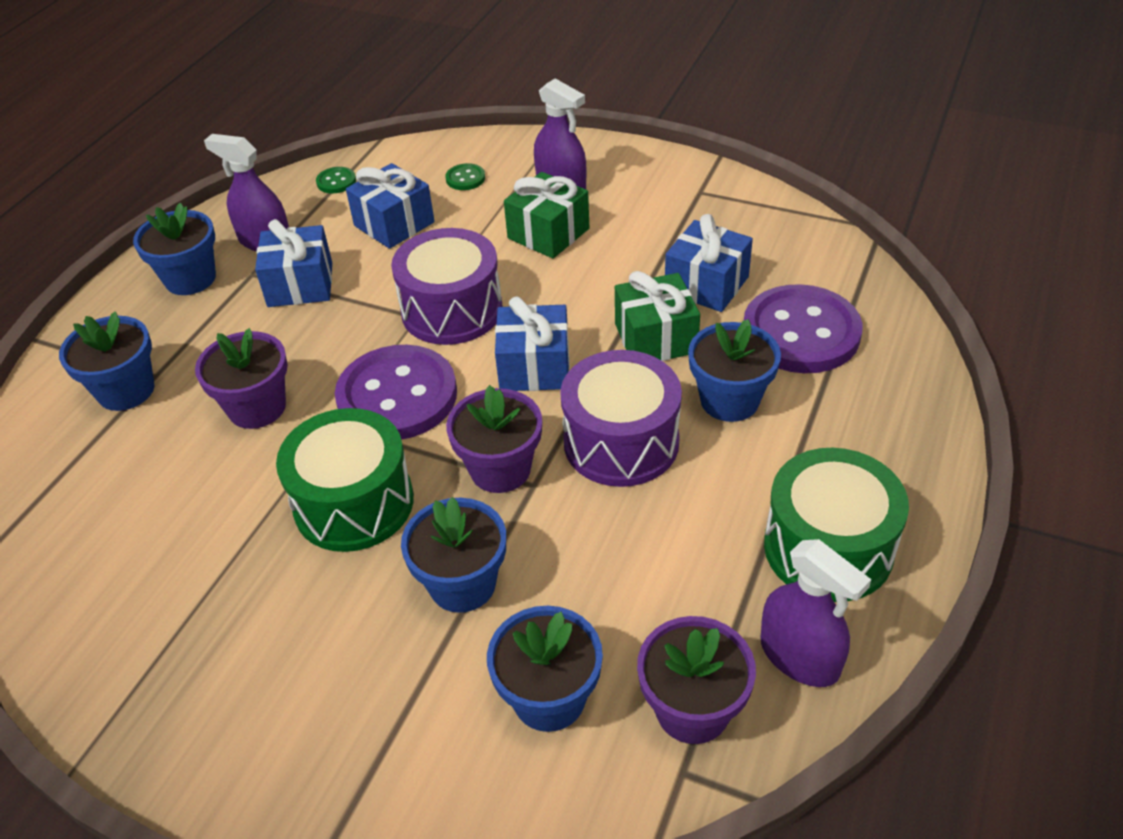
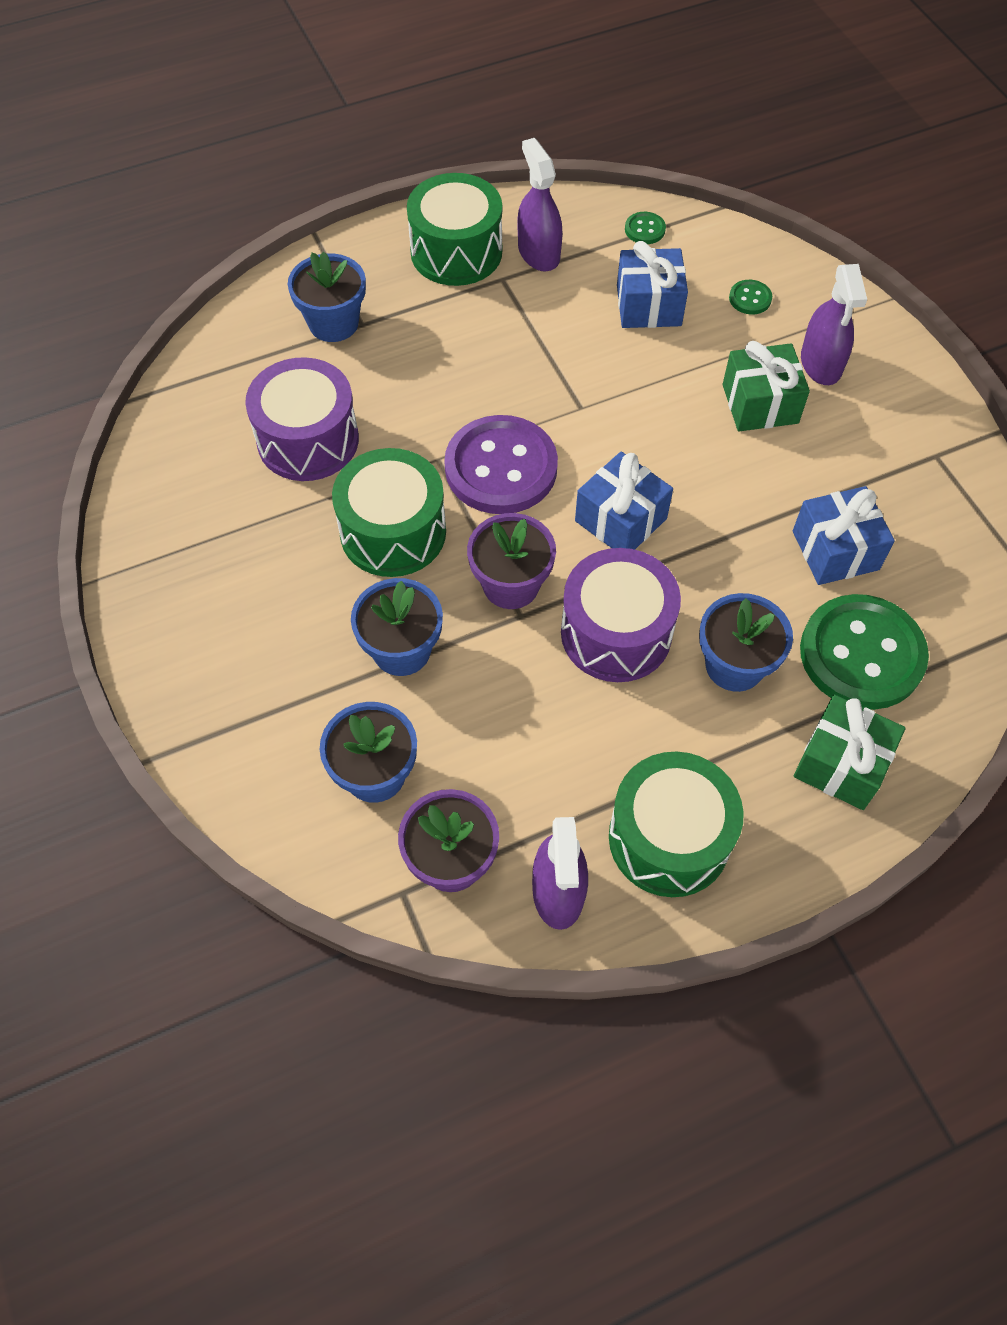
camera: 40 degrees right, 15 degrees up
blue flower pot [133,202,216,295] -> green drum [407,173,502,286]
purple flower pot [195,328,288,429] -> none
blue gift [255,219,332,307] -> none
purple drum [391,228,502,345] -> purple drum moved to [245,357,359,481]
green gift [615,271,700,361] -> green gift moved to [794,695,905,810]
purple button [744,284,863,373] -> green button [800,594,929,710]

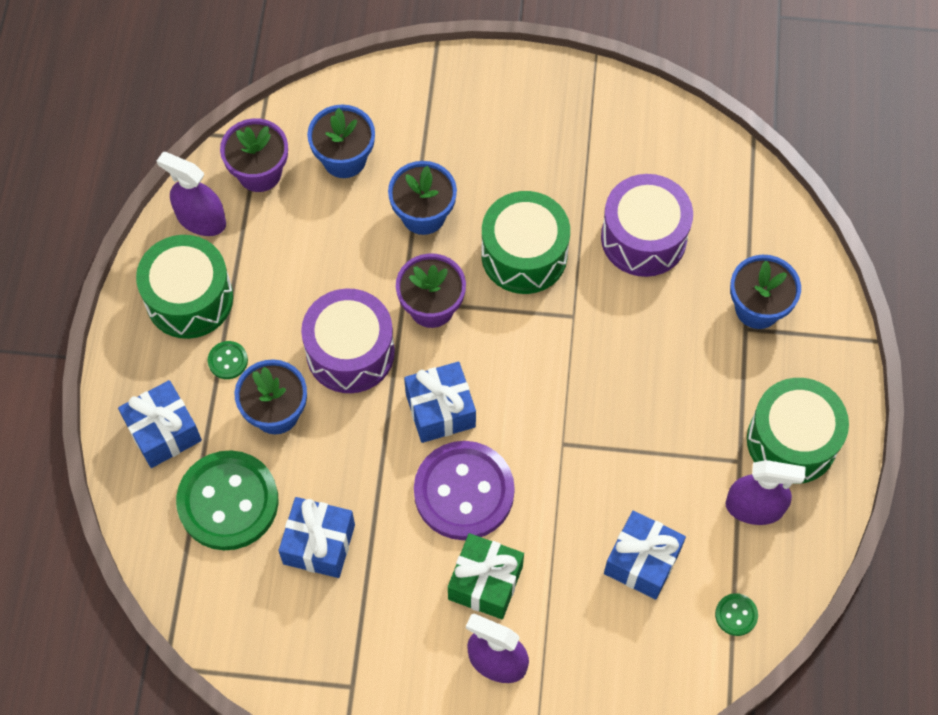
camera: 120 degrees right, 5 degrees up
purple button [444,415,558,514] -> purple button moved to [414,441,515,540]
green button [729,280,772,314] -> green button moved to [208,341,248,379]
green gift [794,695,905,810] -> blue gift [118,380,202,468]

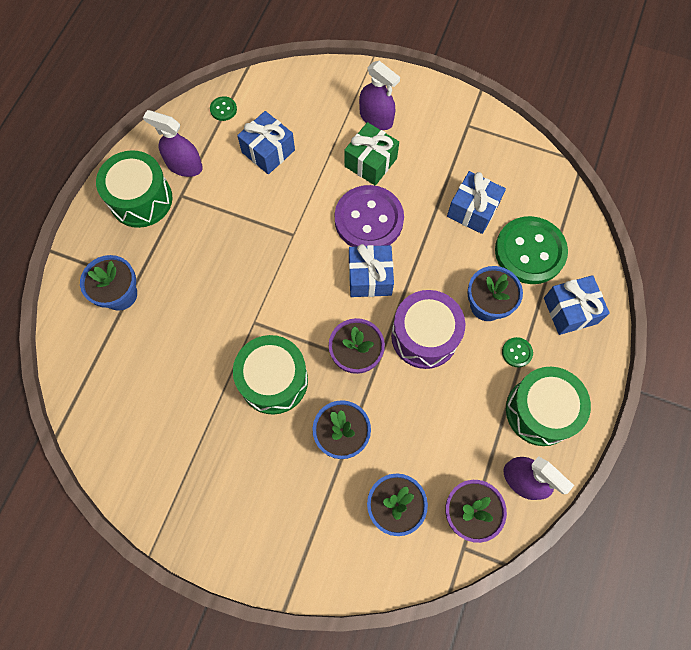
camera: 165 degrees left, 5 degrees up
purple drum [601,174,693,277] -> none

